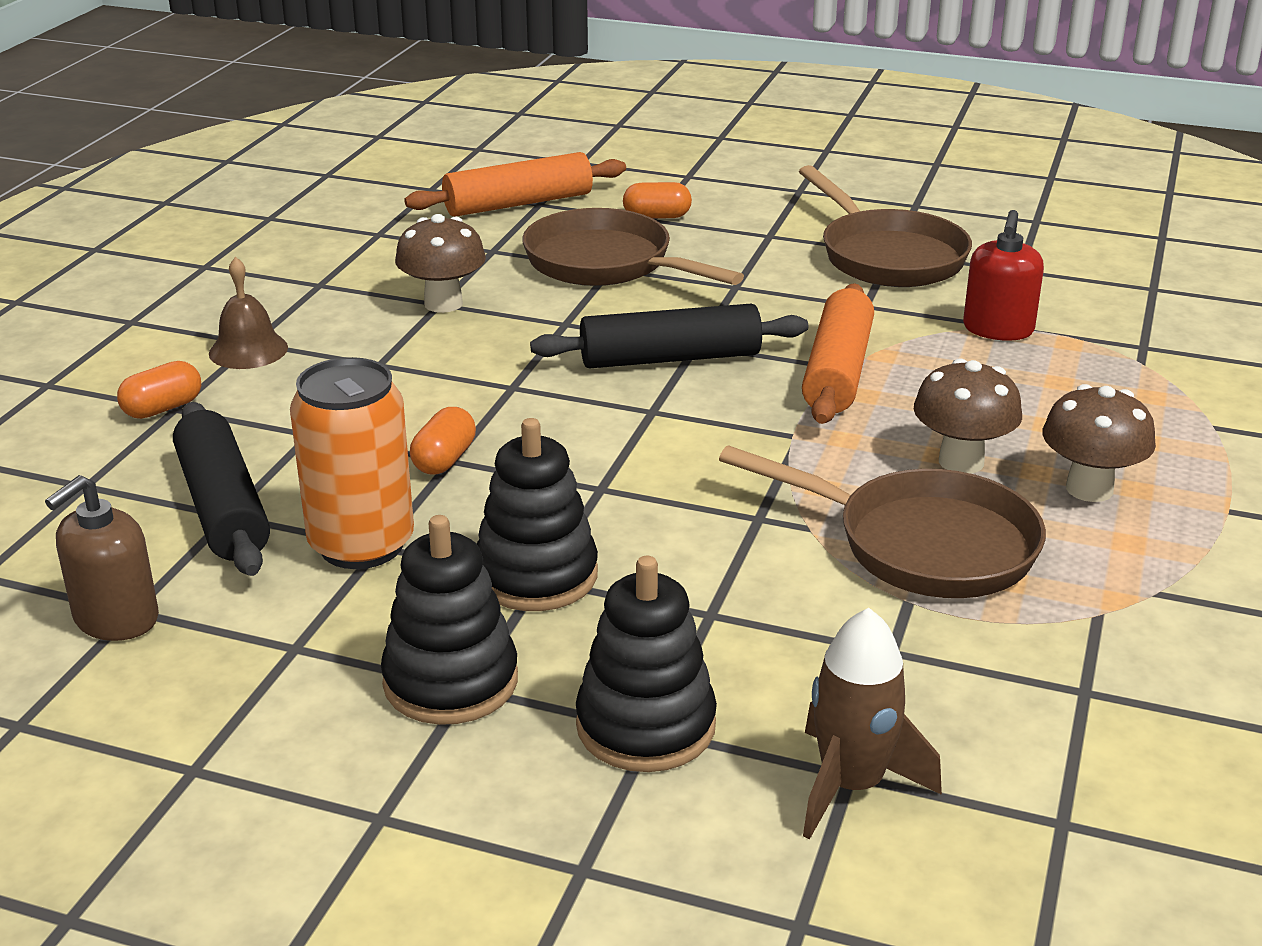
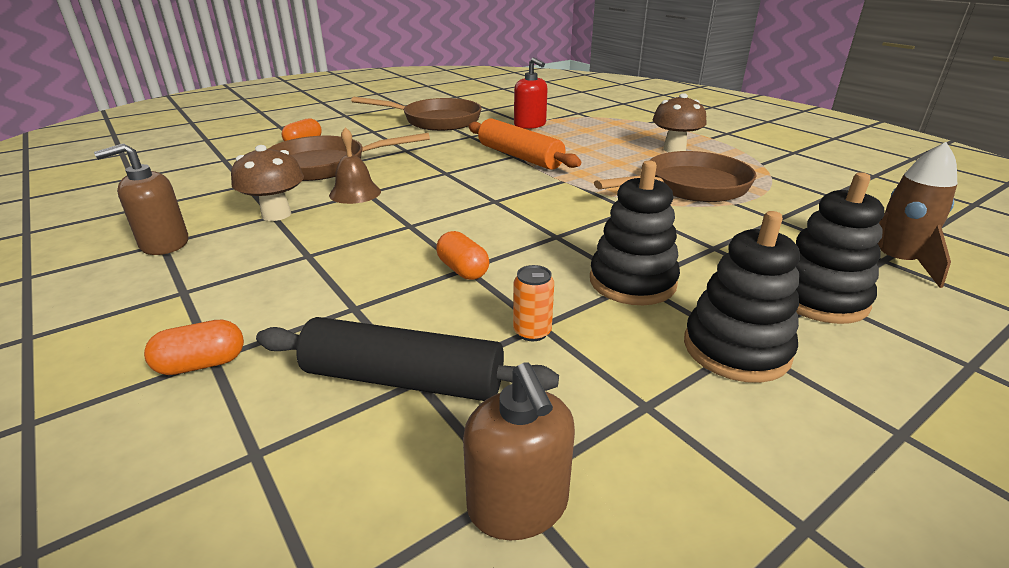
camera: 55 degrees left, 0 degrees up
orange capsule [117,361,201,419] -> orange capsule turned 75 degrees clockwise [144,320,244,375]
brown bell [209,257,288,369] -> brown bell moved to [329,127,381,204]
orange can [290,357,414,569] -> orange can [513,265,554,341], size x0.44
orange rolling pin [405,152,626,217] -> none
black rolling pin [530,304,808,369] -> none
brown mushroom [914,359,1022,474] -> none
none -> brown soap dispenser [94,143,188,255]

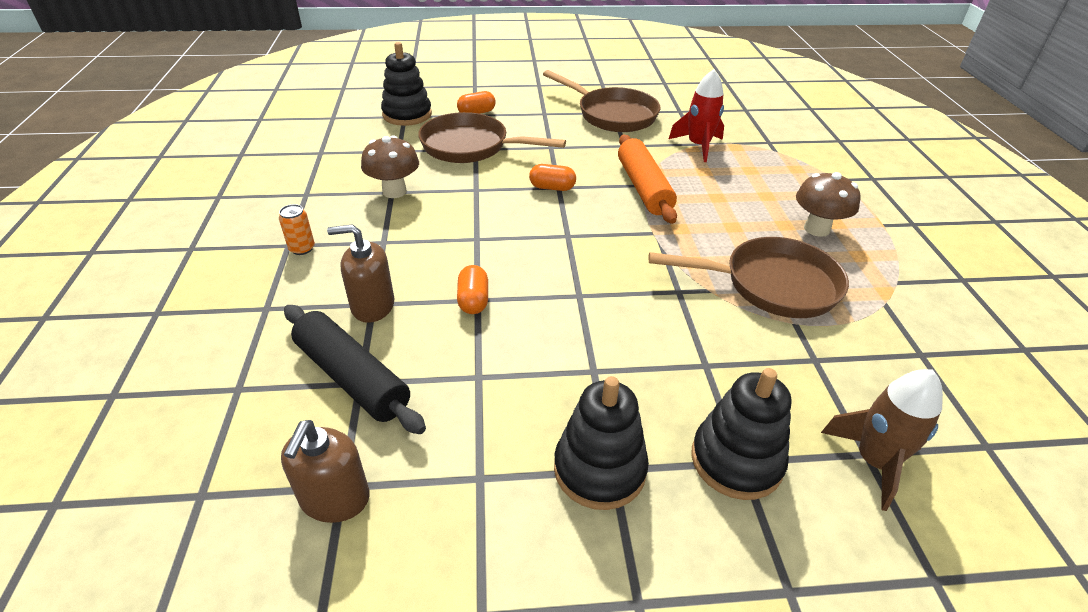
camera: 30 degrees right, 10 degrees up
brown soap dispenser [94,143,188,255] -> brown soap dispenser moved to [327,224,394,323]
orange capsule [144,320,244,375] -> orange capsule moved to [529,164,576,191]
brown bell [329,127,381,204] -> none
orange can [513,265,554,341] -> orange can moved to [279,204,315,255]
red soap dispenser [514,57,547,129] -> red rocket [669,69,724,162]
black stacking toy [590,160,680,305] -> black stacking toy moved to [381,42,432,126]

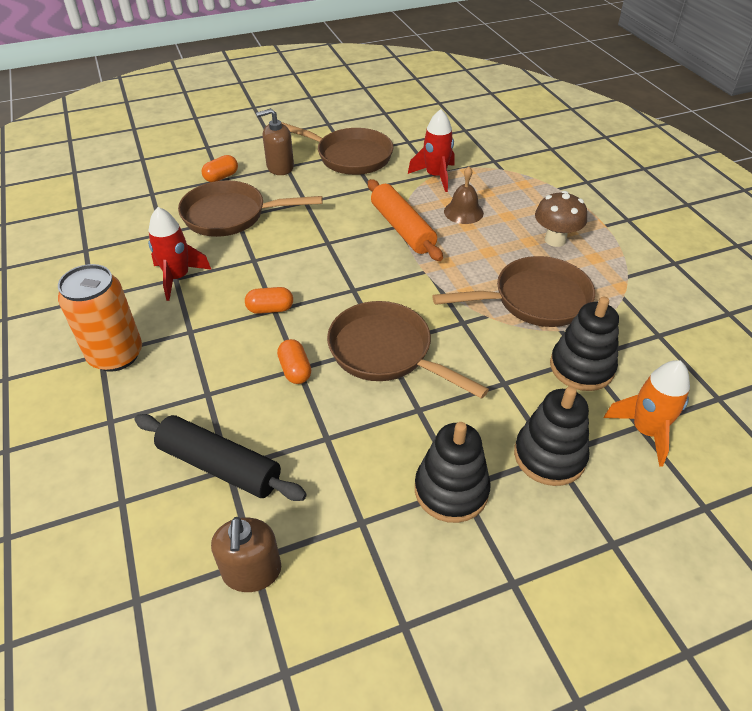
camera: 15 degrees left, 5 degrees up
orange can [279,204,315,255] -> orange can [58,264,142,372], size x2.26
brown soap dispenser [327,224,394,323] -> brown soap dispenser moved to [256,108,294,175]
brown mushroom [361,135,419,198] -> red rocket [148,207,212,301]
black stacking toy [381,42,432,126] -> black stacking toy moved to [550,296,619,391]
orange capsule [529,164,576,191] -> orange capsule moved to [245,287,293,314]
brown rocket [821,369,943,511] -> orange rocket [604,360,690,467]
none -> brown pan [327,301,489,399]
none -> brown bell [444,167,484,224]

